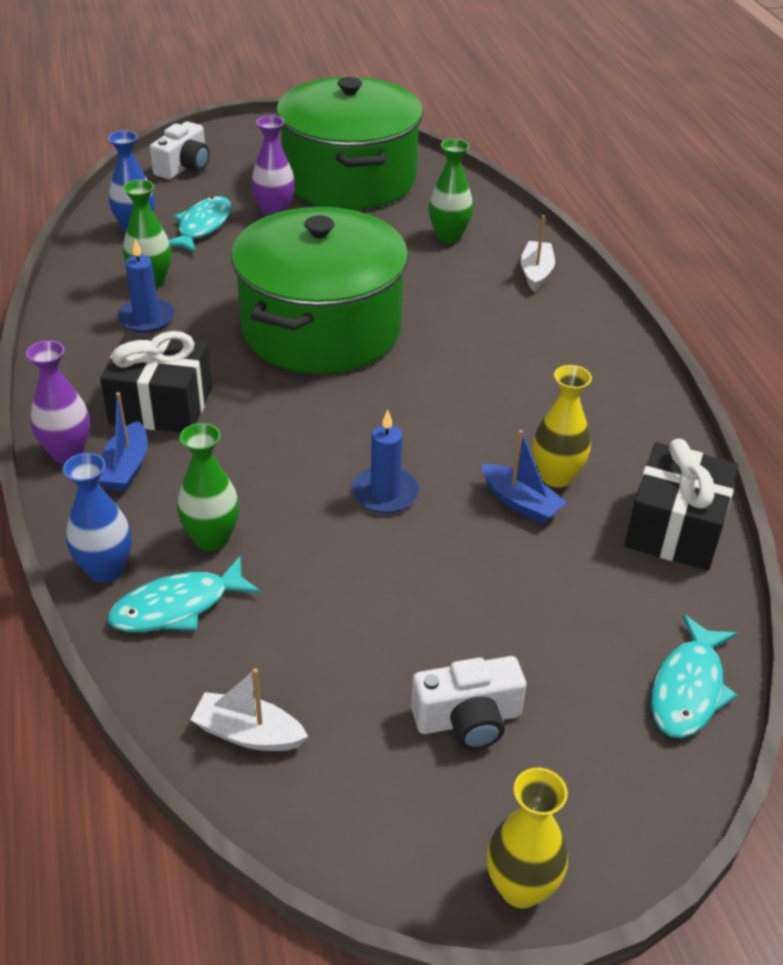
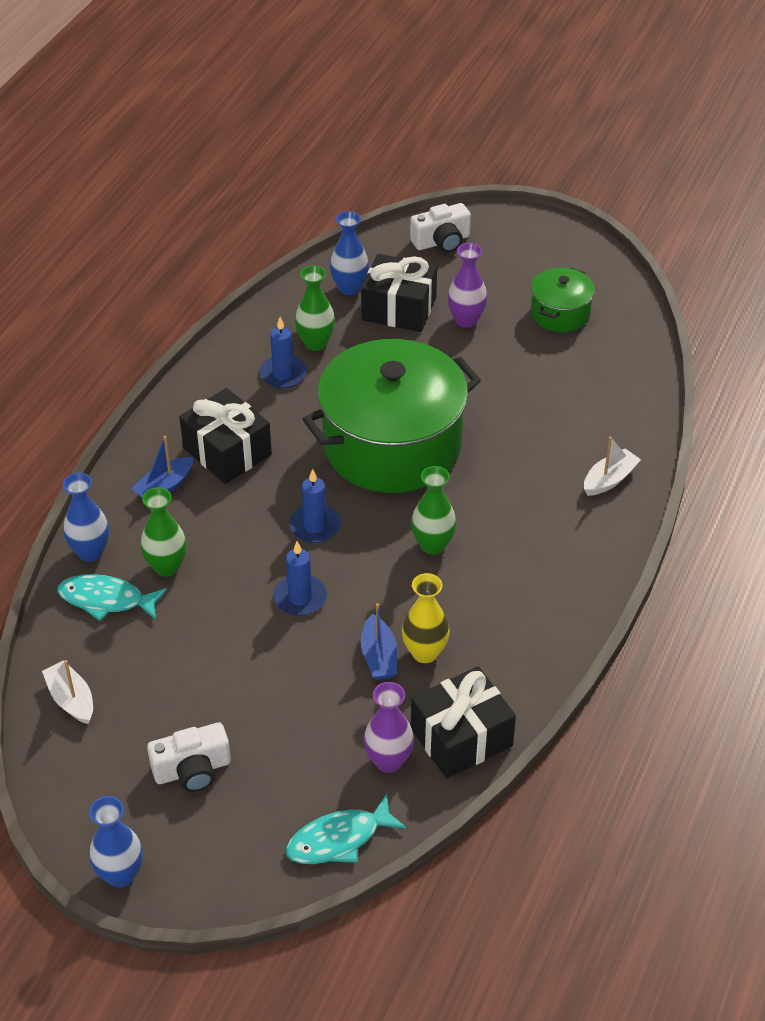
camera: 40 degrees right, 5 degrees up
purple vase [26,340,90,463] -> purple vase moved to [364,682,414,773]
turquoise fish [169,196,231,253] -> black gift [361,254,437,332]
green pot [277,77,423,209] -> green pot [531,268,595,332], size x0.47
white camera [411,656,526,750] -> white camera turned 45 degrees counterclockwise [147,722,231,792]
green vase [429,139,473,243] -> green vase moved to [411,466,457,555]
yellow vase [487,768,568,908] -> blue vase [89,796,143,887]
none -> blue candle [289,469,341,543]

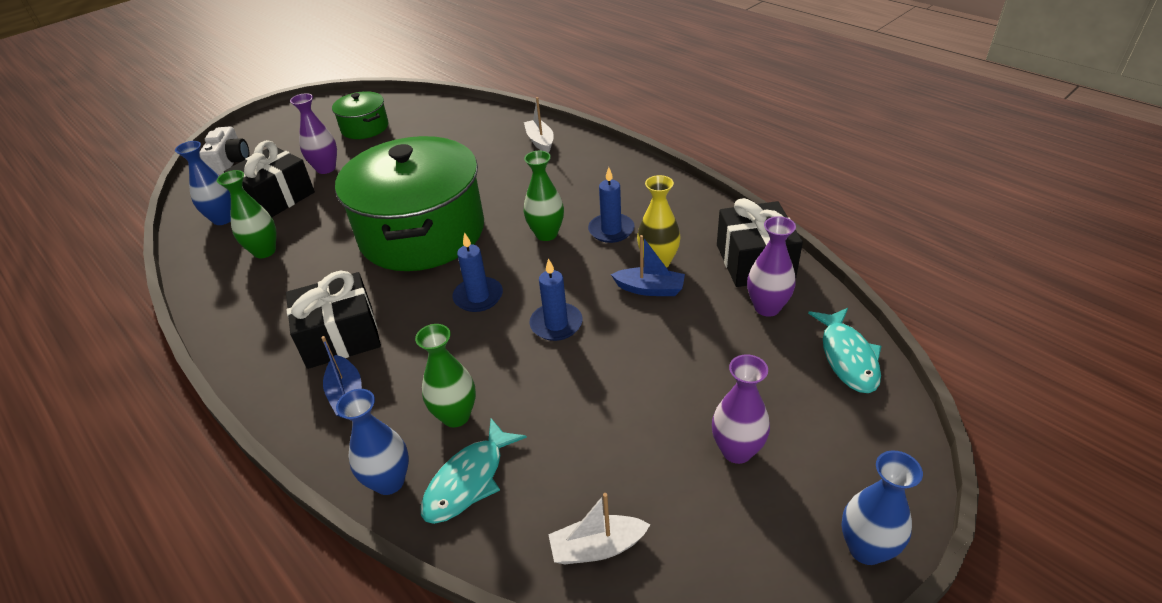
camera: 65 degrees left, 5 degrees down
white camera [147,722,231,792] -> purple vase [712,354,770,464]
blue candle [259,317,307,389] -> blue candle moved to [588,167,635,243]

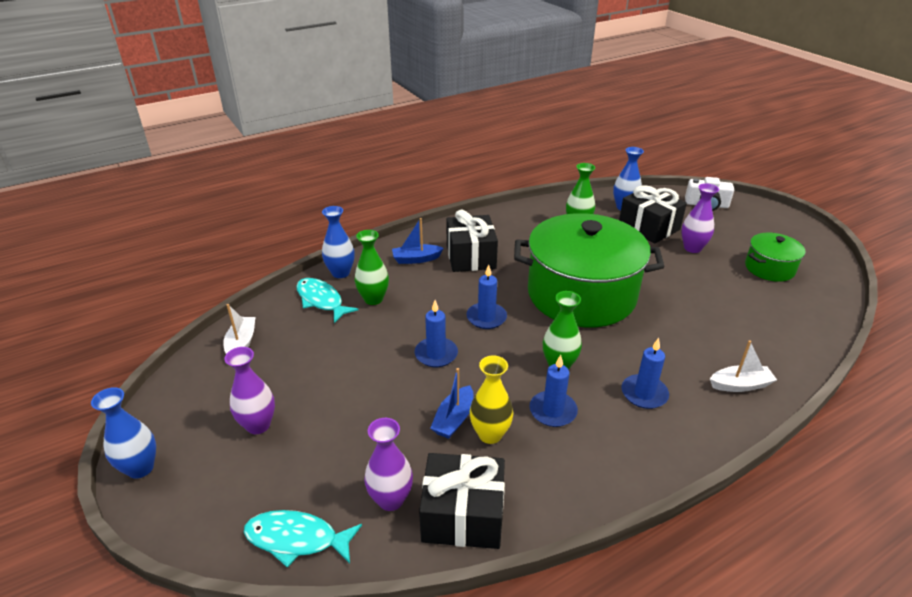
camera: 100 degrees right, 5 degrees down
none -> blue candle [622,338,669,409]

